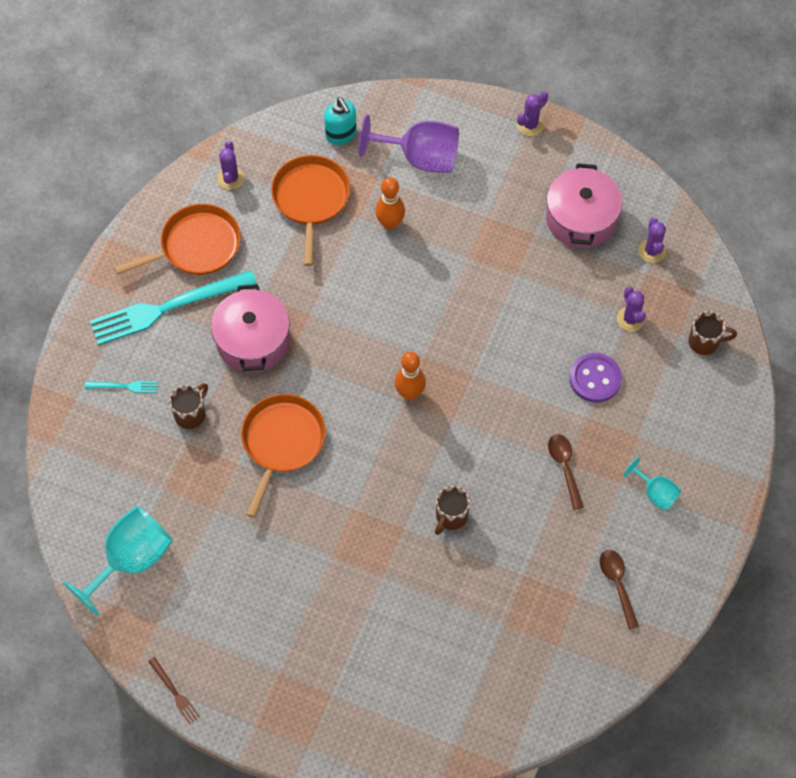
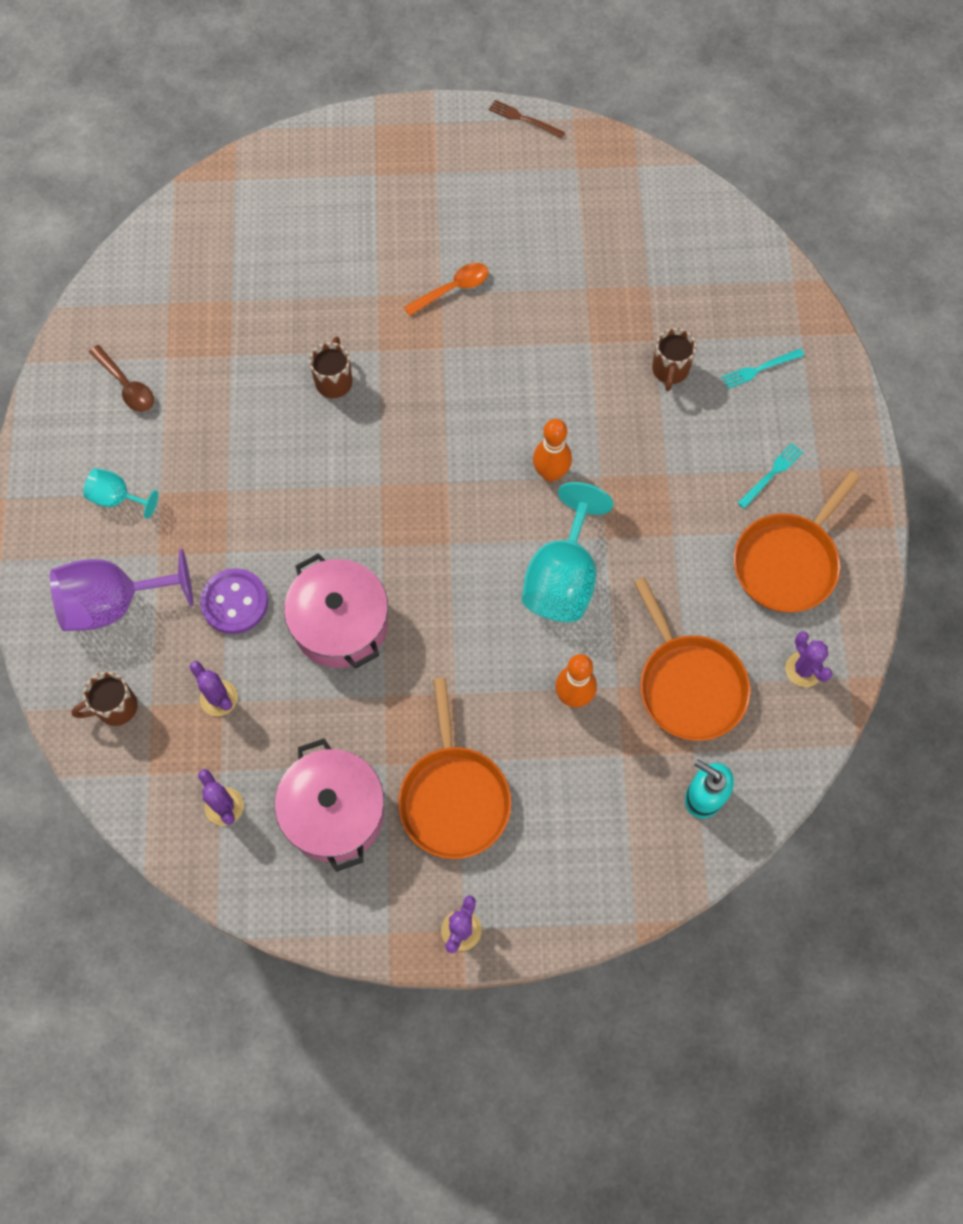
camera: 155 degrees right, 5 degrees up
turquoise goblet [63,506,173,616] -> turquoise goblet moved to [522,482,614,622]
turquoise fork [90,270,257,345] -> turquoise fork [738,443,803,509], size x0.42
pink pot [211,284,290,373] -> pink pot moved to [284,553,388,669]
orange pan [241,394,326,518] -> orange pan moved to [398,678,511,859]
purple goblet [358,115,459,173] -> purple goblet moved to [50,549,194,631]
orange bowling pin [395,352,426,400] -> orange bowling pin moved to [533,419,572,482]
brown spoon [548,434,584,510] -> none
none -> orange spoon [404,263,489,316]

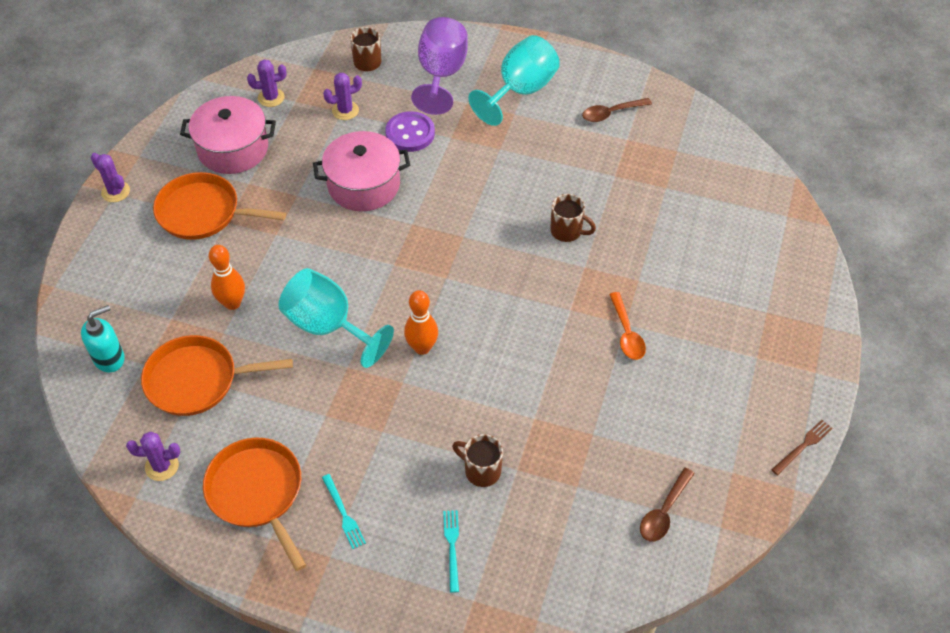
camera: 110 degrees right, 15 degrees down
turquoise goblet [83,468,158,519] -> turquoise goblet [468,35,560,126], size x1.89
none -> brown spoon [640,468,695,542]

